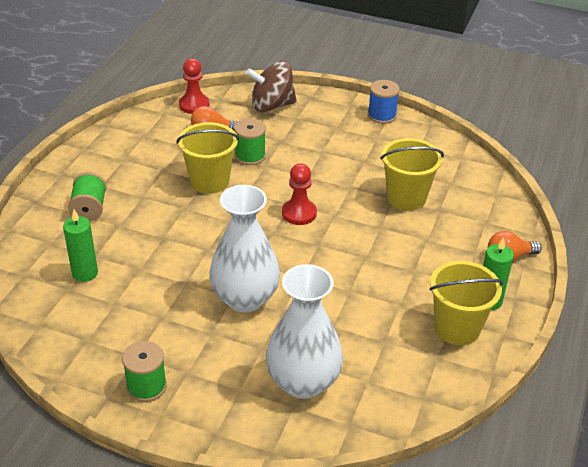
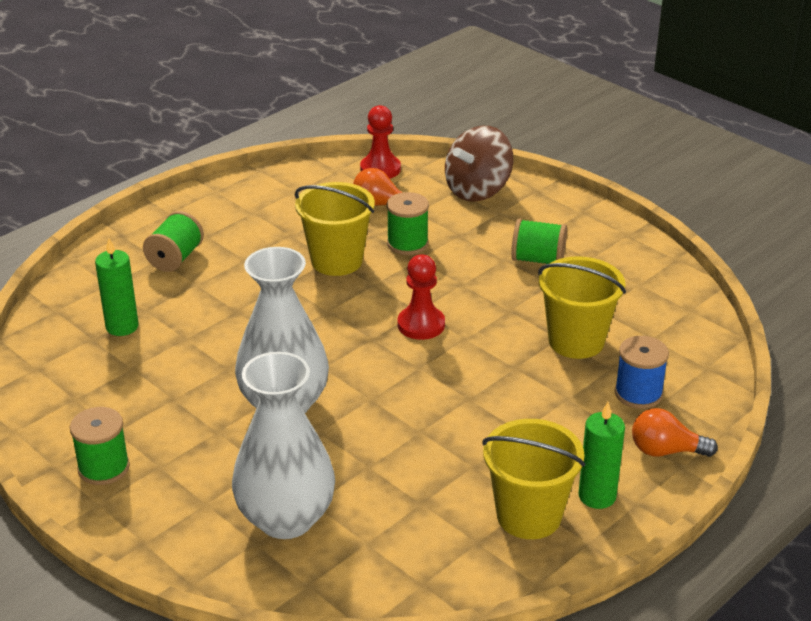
camera: 25 degrees right, 5 degrees down
brown spinning top [246,61,297,112] -> brown spinning top turned 60 degrees counterclockwise [445,126,513,202]
blue spool [368,80,400,124] -> blue spool moved to [615,336,669,409]
none -> green spool [511,218,567,264]

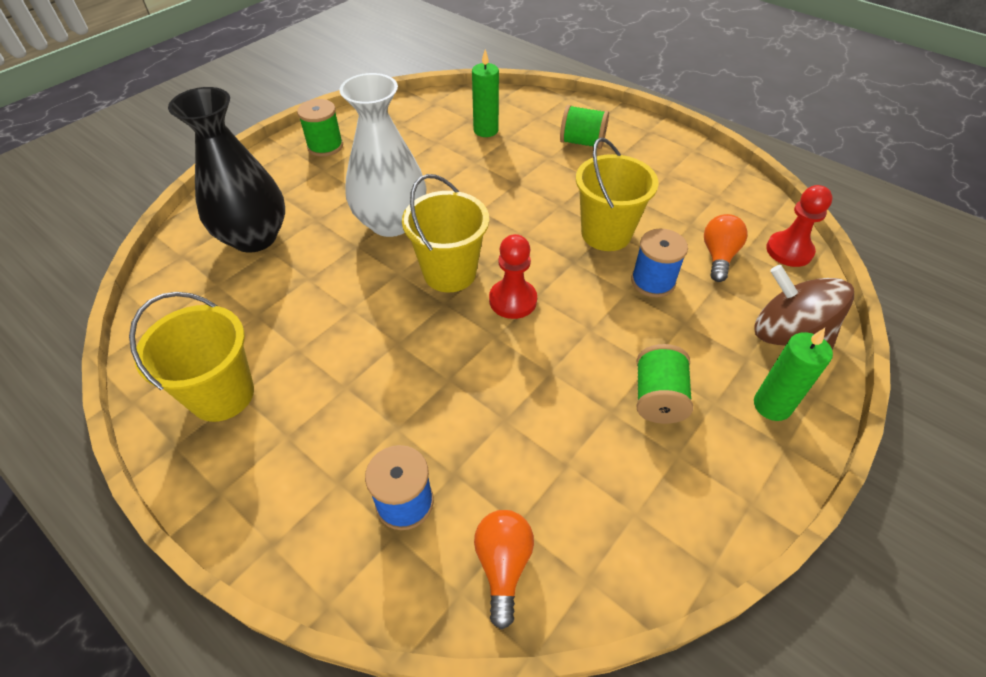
camera: 85 degrees right, 15 degrees up
white vase [232,352,335,539] -> black vase [168,87,285,253]
green spool [387,192,429,255] -> blue spool [631,229,688,298]
yellow bucket [538,256,626,359] -> yellow bucket moved to [402,174,489,292]
green candle [578,402,625,509] -> green candle moved to [754,328,833,421]
orange light bulb [632,408,718,457] -> orange light bulb moved to [474,510,534,629]

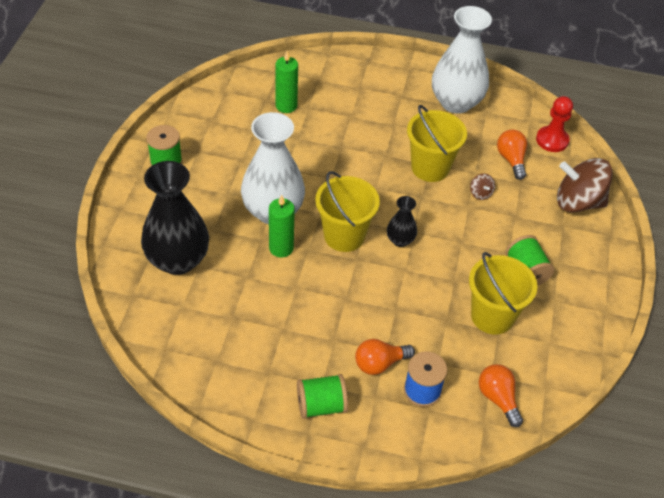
camera: 30 degrees left, 0 degrees up
yellow bucket [129,292,254,422] -> yellow bucket moved to [469,252,537,335]
red pawn [489,234,537,319] -> black vase [387,196,417,247]
green spool [560,105,609,149] -> green spool moved to [297,374,348,419]
blue spool [631,229,688,298] -> brown spinning top [470,173,495,200]
green candle [754,328,833,421] -> green candle moved to [269,195,295,257]
none -> orange light bulb [355,339,415,375]
none -> white vase [432,6,492,114]

